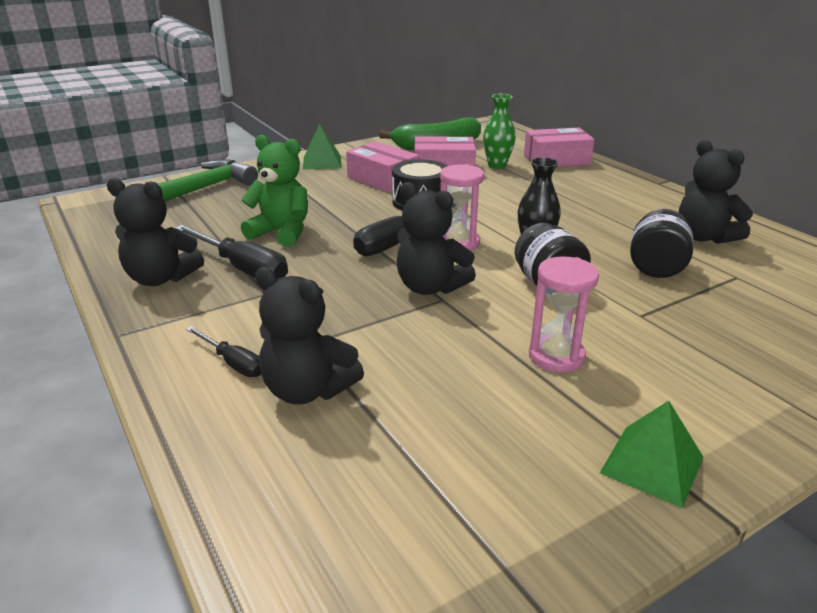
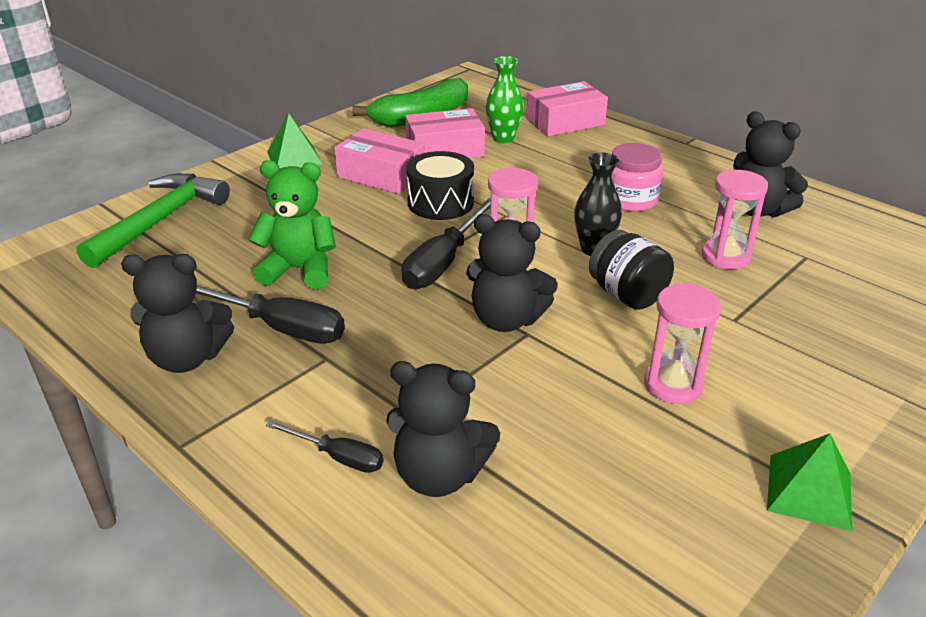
camera: 15 degrees left, 5 degrees up
black jar [630,209,693,278] -> pink hourglass [702,170,768,269]
none -> pink jar [612,143,663,212]

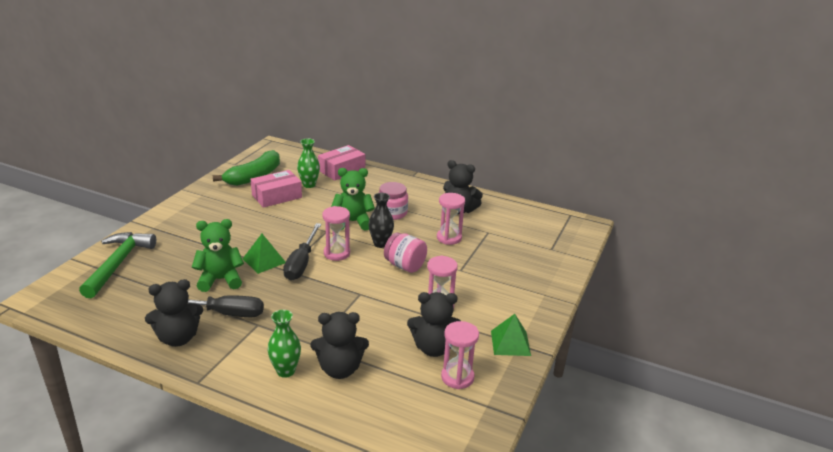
camera: 20 degrees left, 5 degrees down
black screwdriver [266,421,384,473] -> green vase [267,310,301,378]
green pyramid [267,113,323,169] -> green pyramid moved to [243,234,285,274]
pink box [334,128,425,194] -> none
black drum [406,151,474,220] -> none
black teddy bear [466,214,558,332] -> black teddy bear moved to [407,292,461,357]
black jar [589,230,674,310] -> pink jar [384,232,427,273]
none -> green teddy bear [331,168,375,231]
none -> pink hourglass [441,321,479,389]

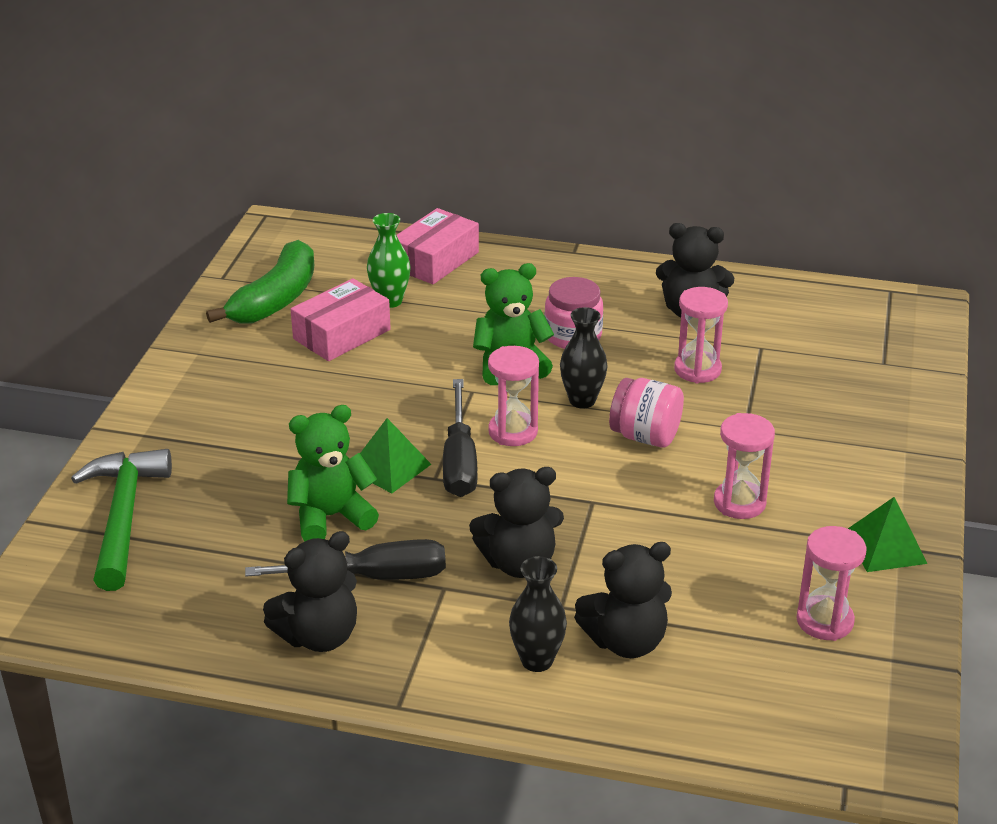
camera: 10 degrees left, 5 degrees up
green vase [267,310,301,378] -> black vase [509,556,567,672]
black teddy bear [407,292,461,357] -> black teddy bear moved to [469,467,564,578]

